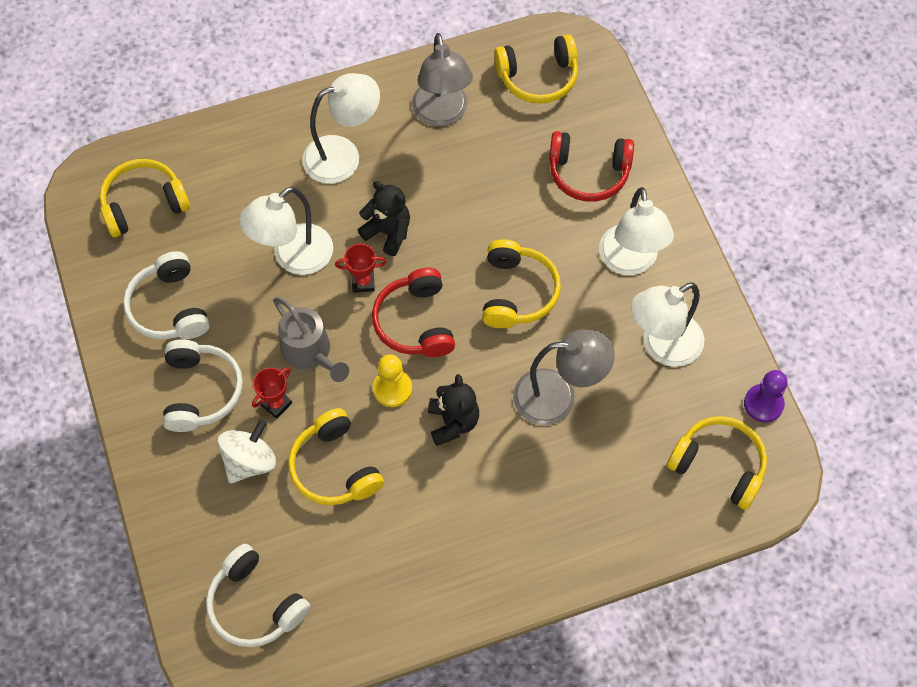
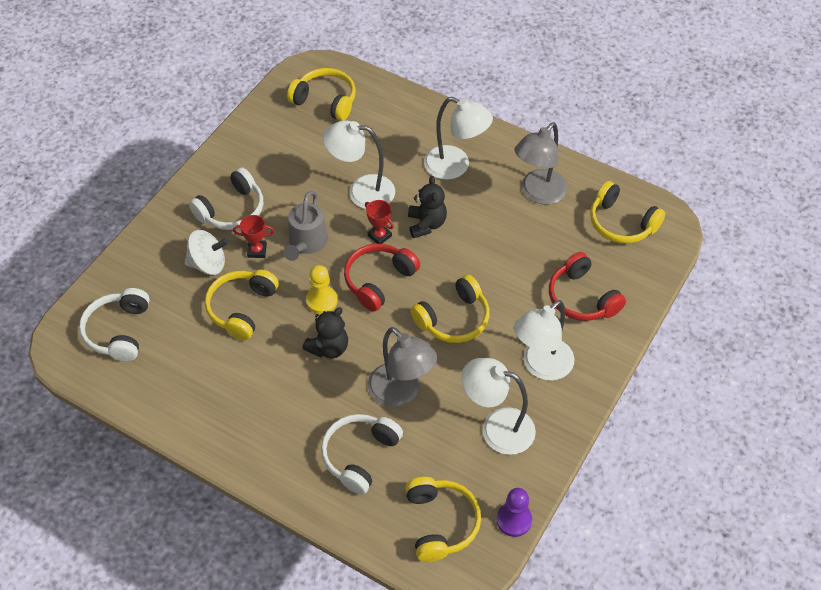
camera: 50 degrees right, 10 degrees down
white headphones [123,251,210,339] -> white headphones moved to [321,414,403,495]

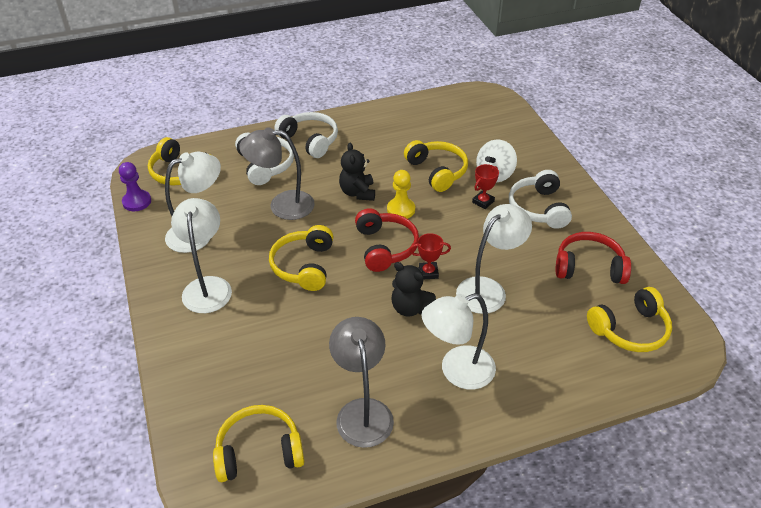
camera: 130 degrees right, 10 degrees down
white headphones [79,288,150,362] -> white headphones moved to [274,112,338,158]
grey watering can [283,191,328,261] -> none
red headphones [549,252,626,321] -> red headphones moved to [556,232,631,284]

